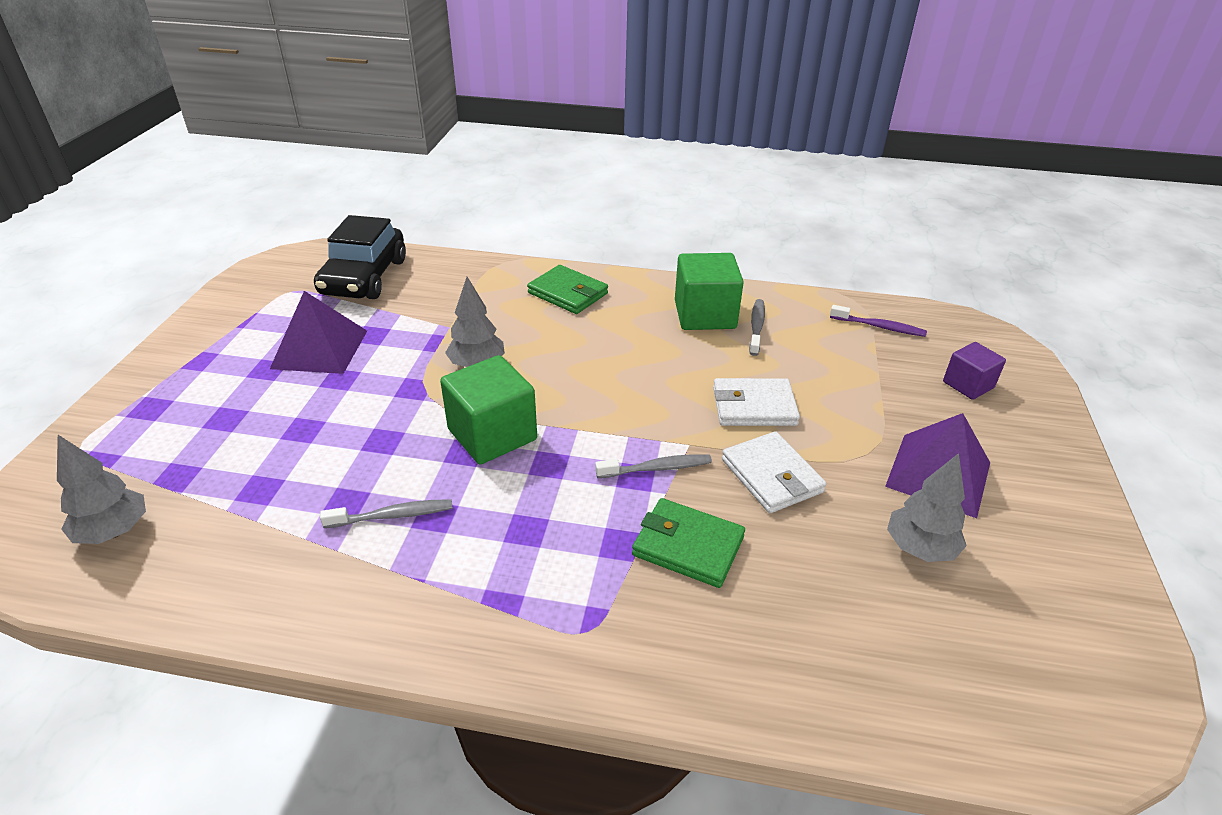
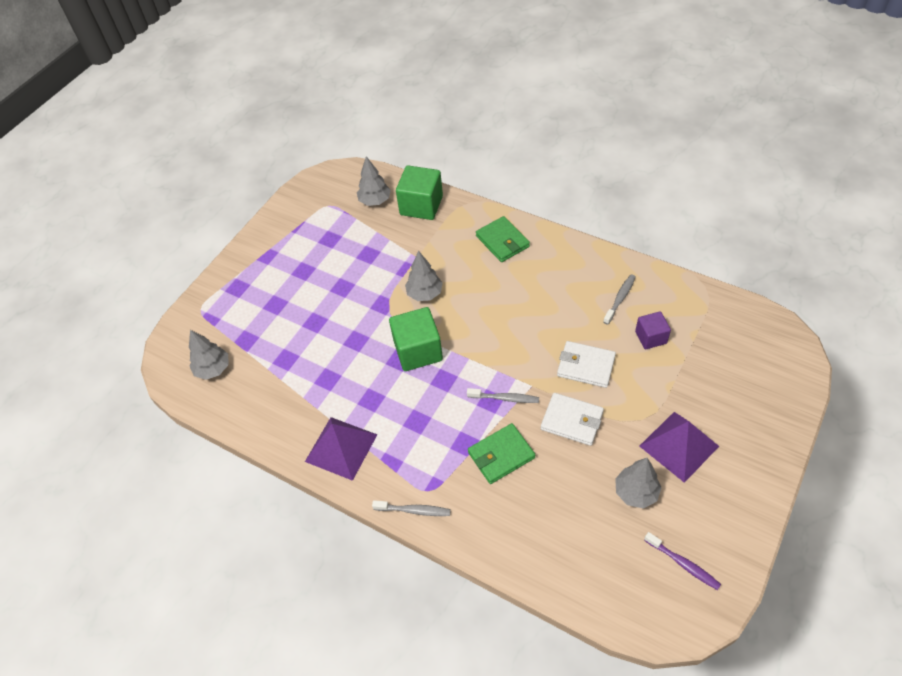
camera: 25 degrees right, 15 degrees up
purple pyramid [270,291,367,374] -> purple pyramid moved to [305,417,377,481]
black car [314,215,406,299] -> grey tree [357,156,391,206]
grey toothbrush [320,499,453,528] -> grey toothbrush moved to [372,500,451,516]
green wallet [632,498,745,588] -> green wallet turned 75 degrees counterclockwise [468,423,535,484]
green cube [675,253,744,330] -> green cube moved to [396,166,443,220]
white wallet [722,431,826,513] -> white wallet turned 60 degrees counterclockwise [541,393,604,446]
purple toothbrush [830,305,927,337] -> purple toothbrush moved to [644,532,721,590]
purple cube [943,342,1006,400] -> purple cube moved to [635,311,671,349]

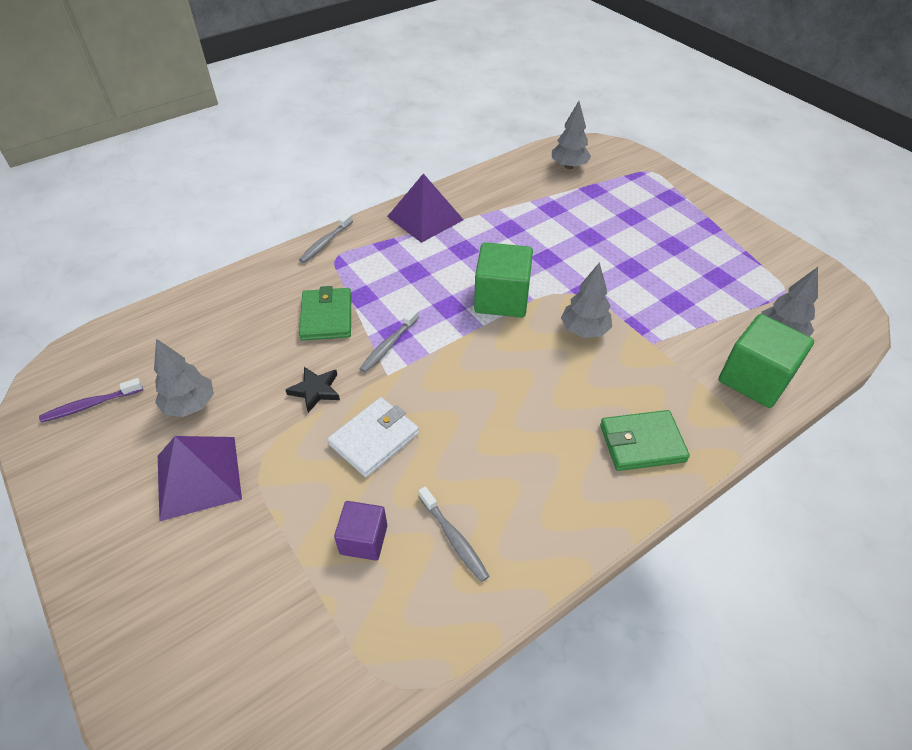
camera: 110 degrees right, 5 degrees down
white wallet [541,393,604,446] -> black star [285,367,340,413]

